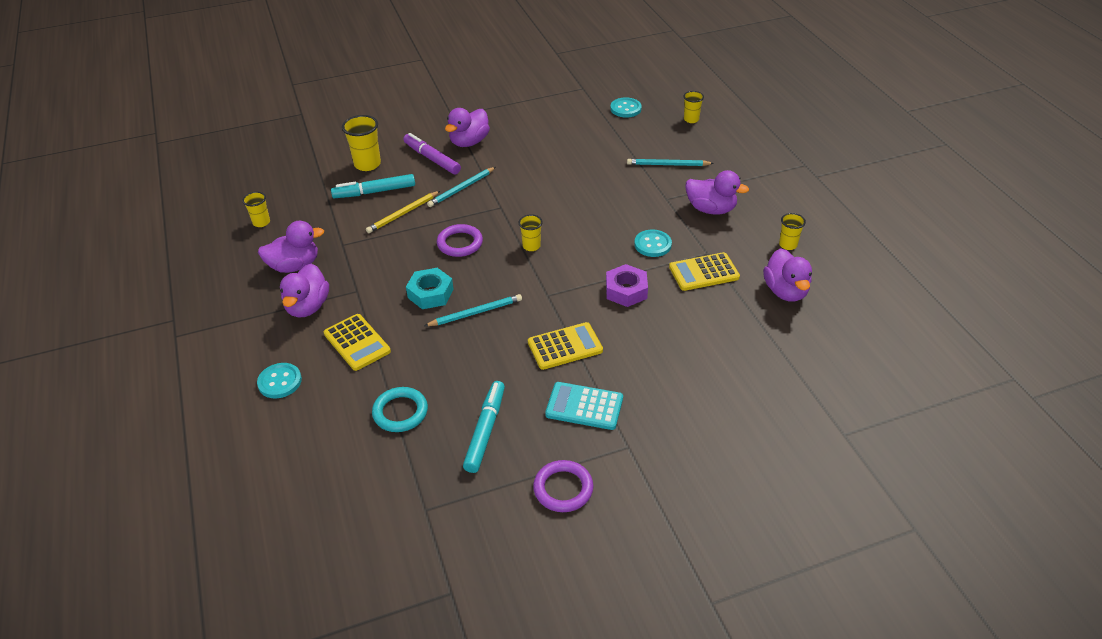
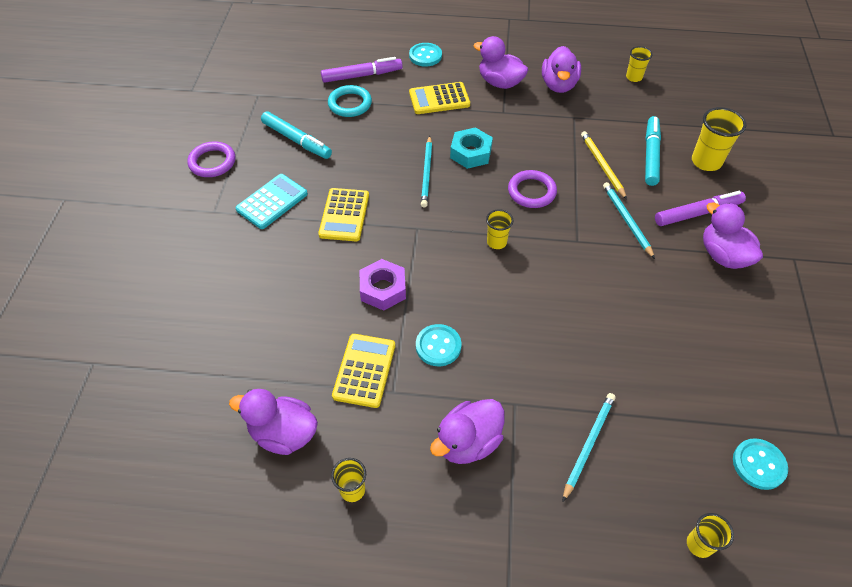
camera: 115 degrees right, 10 degrees up
none -> purple marker [321,57,403,83]

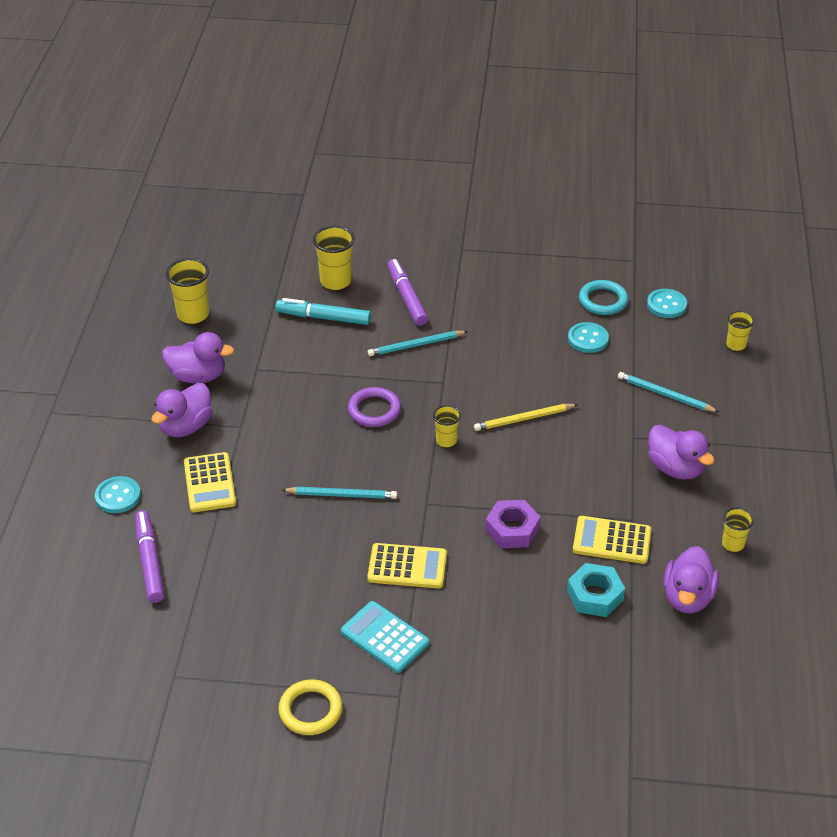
camera: 90 degrees left, 10 degrees down
purple ring [187,142,236,177] -> yellow ring [278,679,343,735]
turquoise marker [261,112,332,159] -> none
turquoise ring [328,85,372,117] -> turquoise ring moved to [579,280,628,315]
turquoise button [416,324,461,366] -> turquoise button moved to [568,322,609,353]
turquoise nut [450,127,493,169] -> turquoise nut moved to [567,563,625,617]
yellow pencil [581,131,627,199] -> yellow pencil moved to [474,404,578,431]
yellow cup [626,46,653,82] -> yellow cup [166,258,209,324], size x1.66
purple duck [703,202,763,269] -> none

